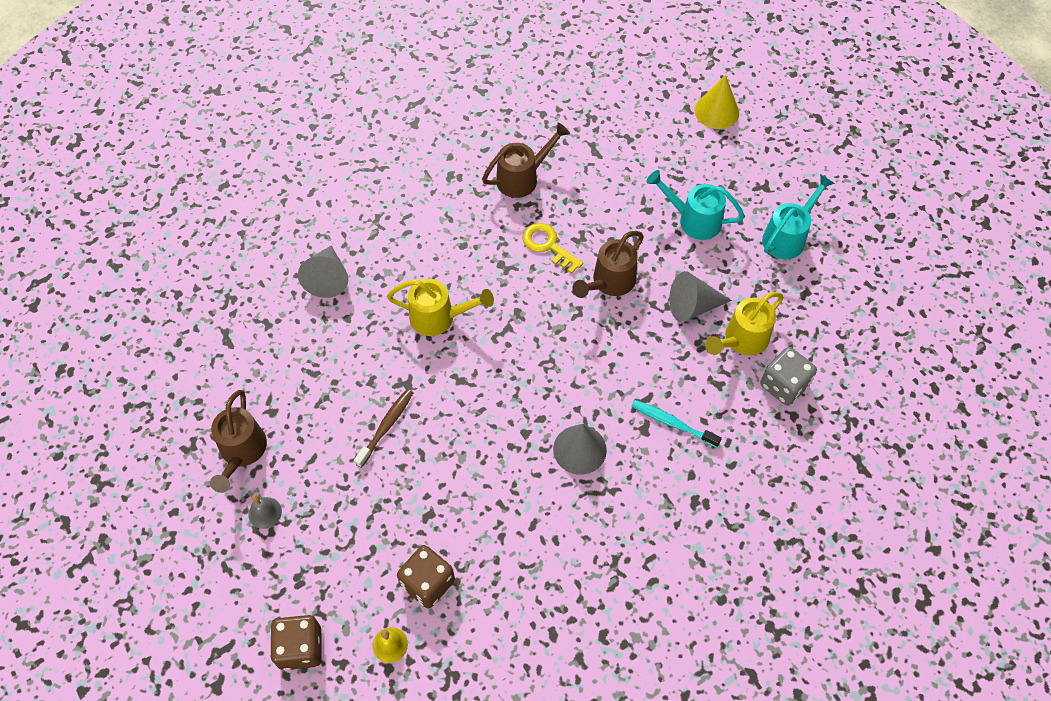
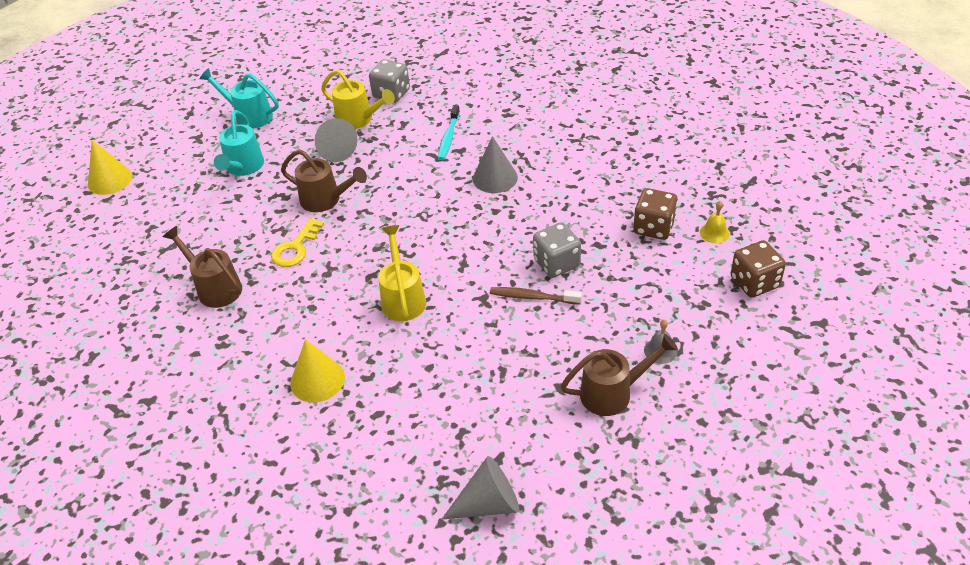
camera: 105 degrees left, 15 degrees down
grey cone [298,246,348,298] -> grey cone moved to [441,456,519,520]
none -> yellow cone [290,339,345,403]
none -> grey dice [533,222,581,278]

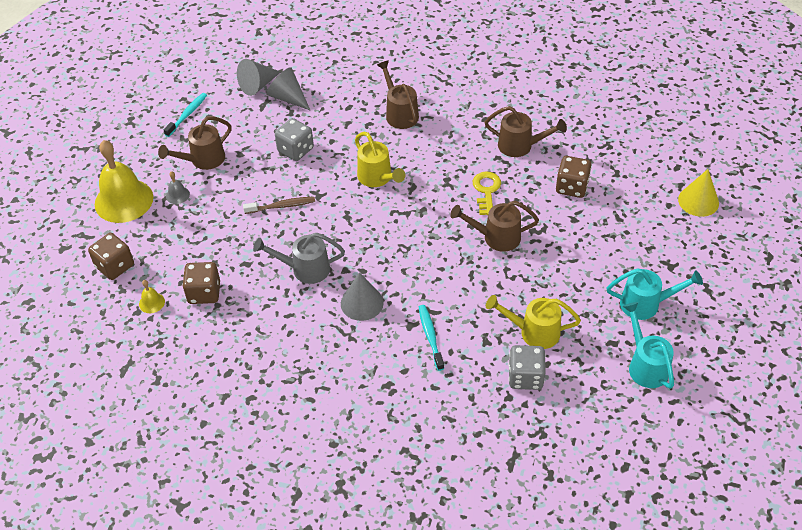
camera: 155 degrees right, 5 degrees up
turquoise watering can [214,110,264,176] -> turquoise watering can moved to [623,302,674,389]
yellow cone [290,339,345,403] -> brown watering can [377,60,419,129]
grey cone [314,118,358,162] -> grey cone moved to [266,67,310,110]
grey dice [533,222,581,278] -> grey dice moved to [275,118,314,161]
none -> yellow bell [95,140,153,223]
none -> turquoise toothbrush [164,93,207,137]
none -> grey watering can [253,233,345,284]
none -> brown dice [556,156,591,198]

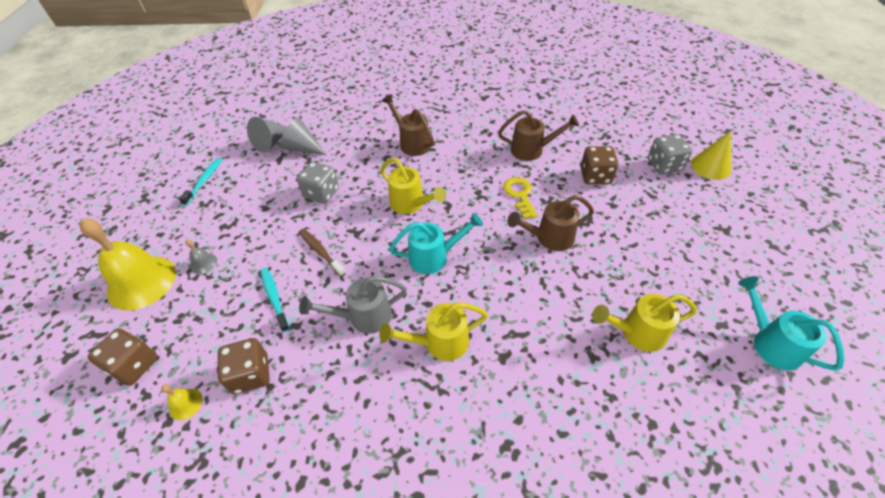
camera: 15 degrees left, 0 degrees up
brown watering can [158,116,232,170] -> none
brown toothbrush [243,197,315,214] -> brown toothbrush turned 105 degrees counterclockwise [299,229,346,277]
grey cone [341,272,384,321] -> yellow watering can [379,302,488,361]
turquoise toothbrush [419,305,444,371] -> turquoise toothbrush moved to [260,268,290,332]
grey dice [508,345,546,390] -> grey dice moved to [648,134,693,174]
turquoise watering can [606,268,703,320] -> turquoise watering can moved to [389,213,483,274]

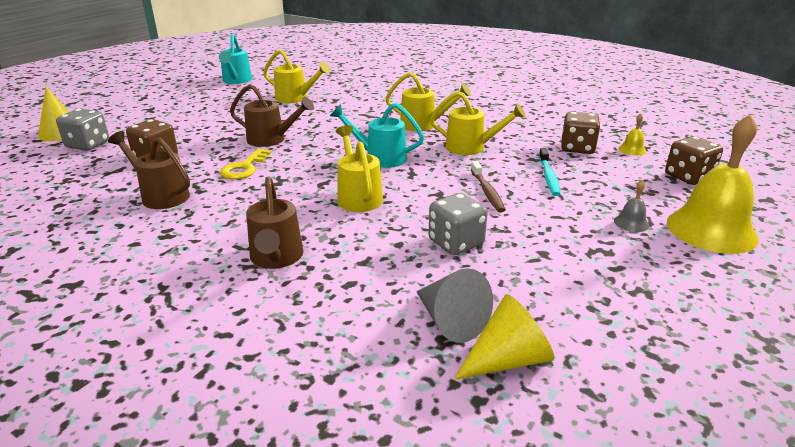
camera: 150 degrees left, 20 degrees down
turquoise toothbrush [179,158,222,206] -> none
grey cone [247,117,287,153] -> yellow cone [454,294,555,380]
grey watering can [299,276,407,334] -> yellow watering can [430,91,526,155]

